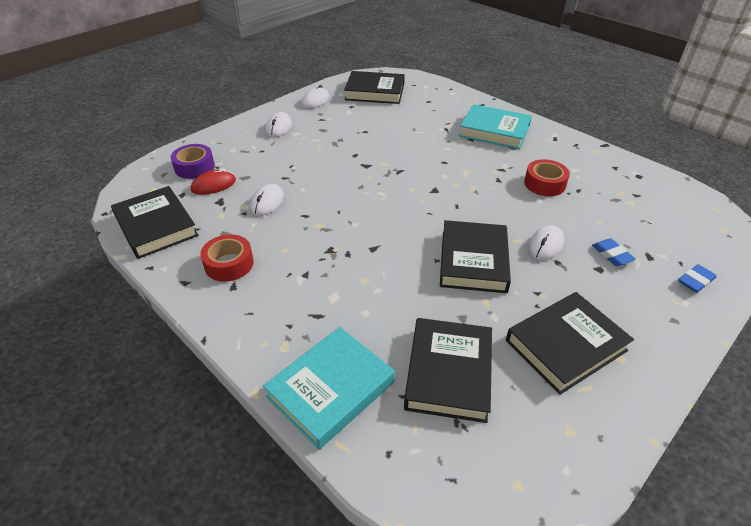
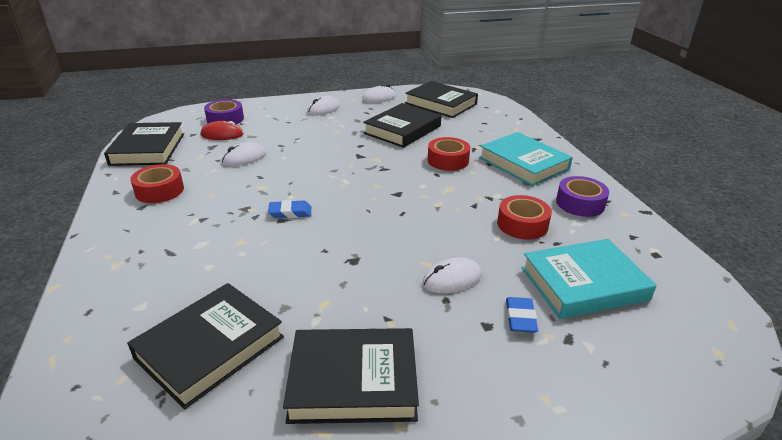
camera: 30 degrees right, 10 degrees down
turquoise book [263,327,395,450] -> turquoise book moved to [521,239,657,319]
black book [440,220,511,293] -> black book moved to [363,103,441,148]
blue eraser [678,264,716,293] -> blue eraser moved to [268,200,311,218]
none -> red tape [427,137,470,171]
none -> purple tape [556,176,609,217]

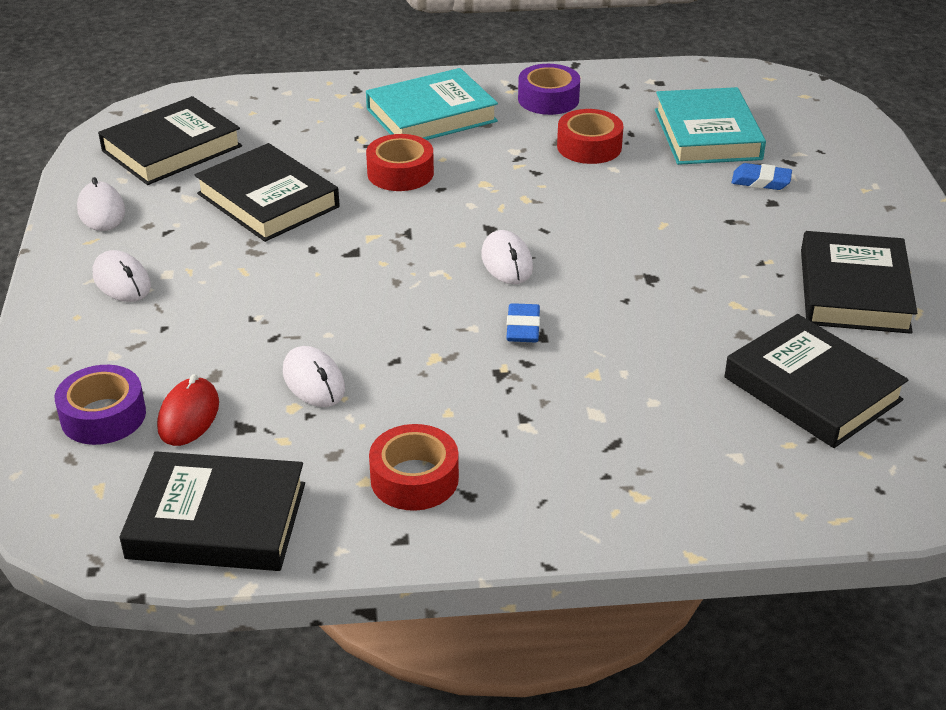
camera: 80 degrees left, 5 degrees up
white mouse [422,257,482,293] -> white mouse moved to [481,230,533,284]

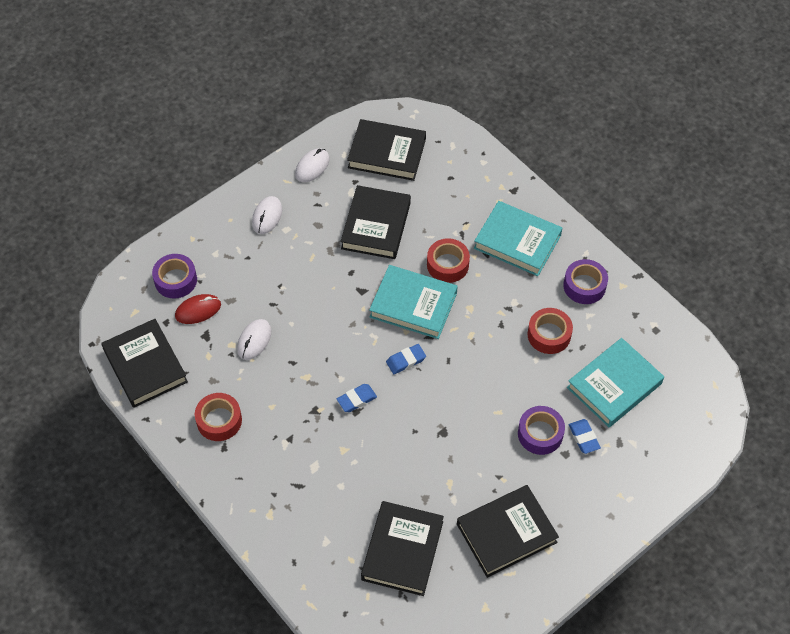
camera: 55 degrees right, 20 degrees up
white mouse [481,230,533,284] -> blue eraser [386,344,426,374]
none -> turquoise book [369,265,458,339]
none -> purple tape [518,406,565,455]

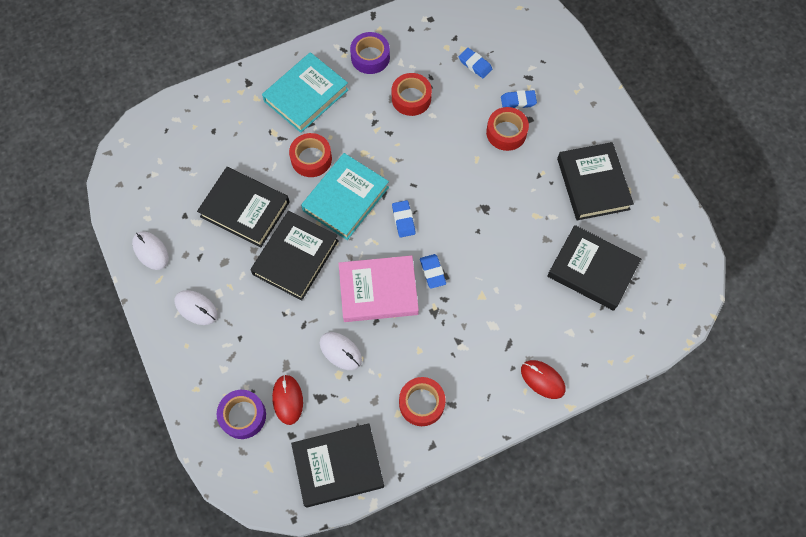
camera: 75 degrees left, 10 degrees up
black book [347,119,426,181] -> black book moved to [250,211,339,300]
purple tape [518,406,565,455] -> red tape [486,107,529,151]
turquoise book [567,338,664,427] -> blue eraser [459,48,492,78]
none -> pink book [339,255,419,322]
none -> red mouse [521,360,565,399]

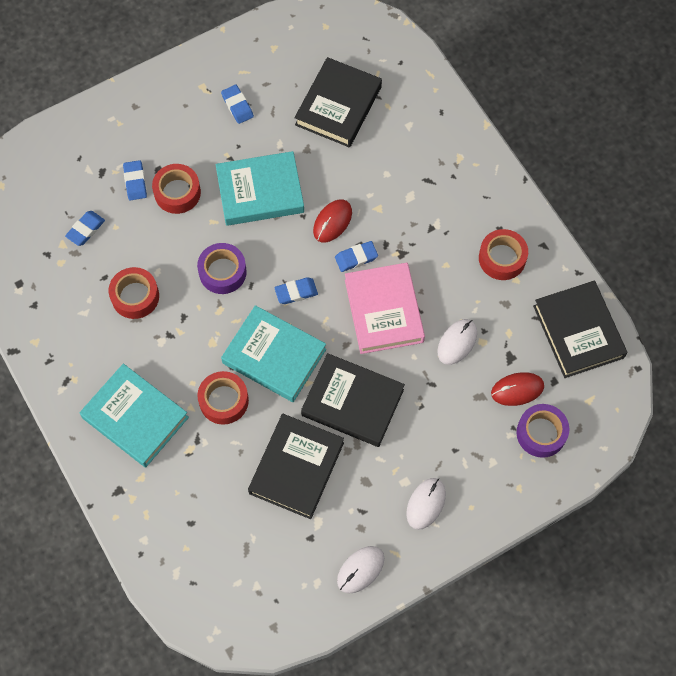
camera: 95 degrees left, 0 degrees up
purple tape [350,32,390,74] -> purple tape moved to [197,243,247,294]
red mouse [521,360,565,399] -> red mouse moved to [313,199,352,242]
black book [557,142,634,220] -> blue eraser [221,85,254,124]
none -> turquoise book [215,151,304,226]

